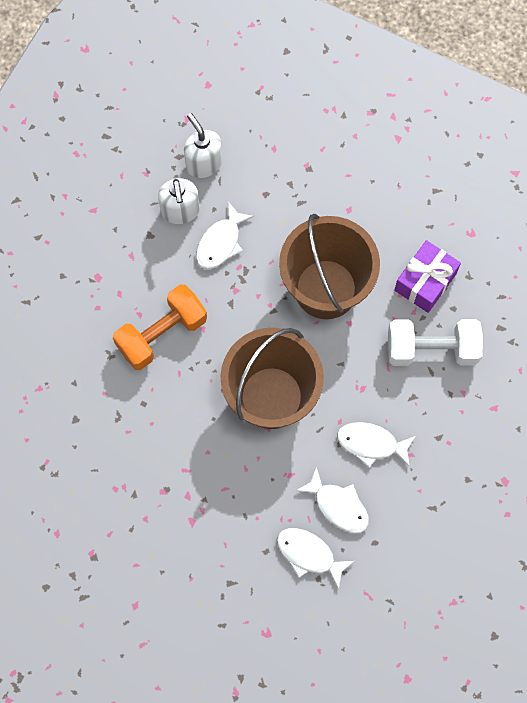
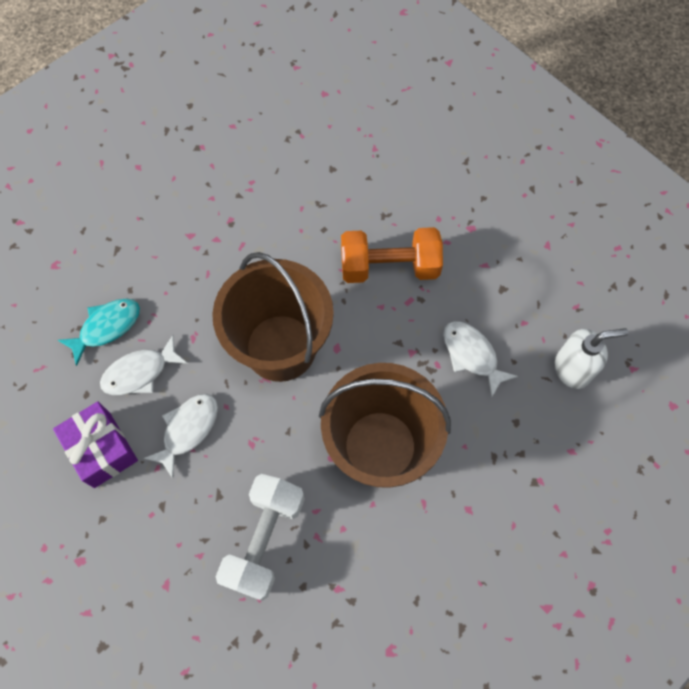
camera: 110 degrees right, 5 degrees down
orange dumbbell [113,284,207,370] -> orange dumbbell turned 75 degrees counterclockwise [341,227,443,283]
white soap dispenser [158,178,200,224] -> none
white fish [277,528,354,589] -> turquoise fish [58,299,140,366]
purple gift [394,240,461,313] -> purple gift moved to [53,401,138,488]

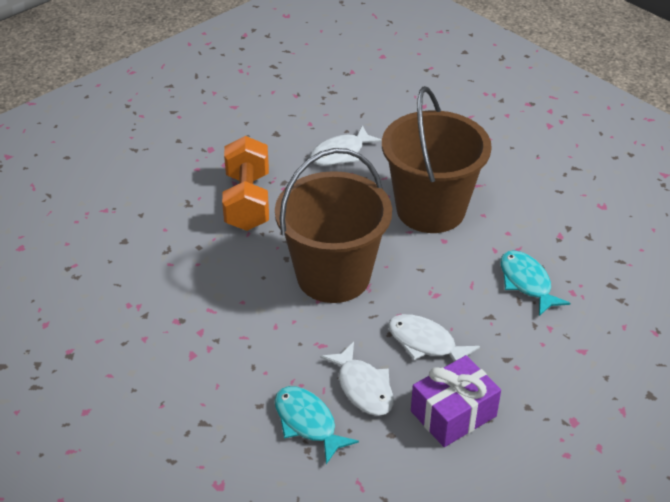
camera: 90 degrees left, 25 degrees down
white dumbbell [215,474,305,601] -> turquoise fish [500,250,571,316]
white soap dispenser [555,328,628,389] -> none

